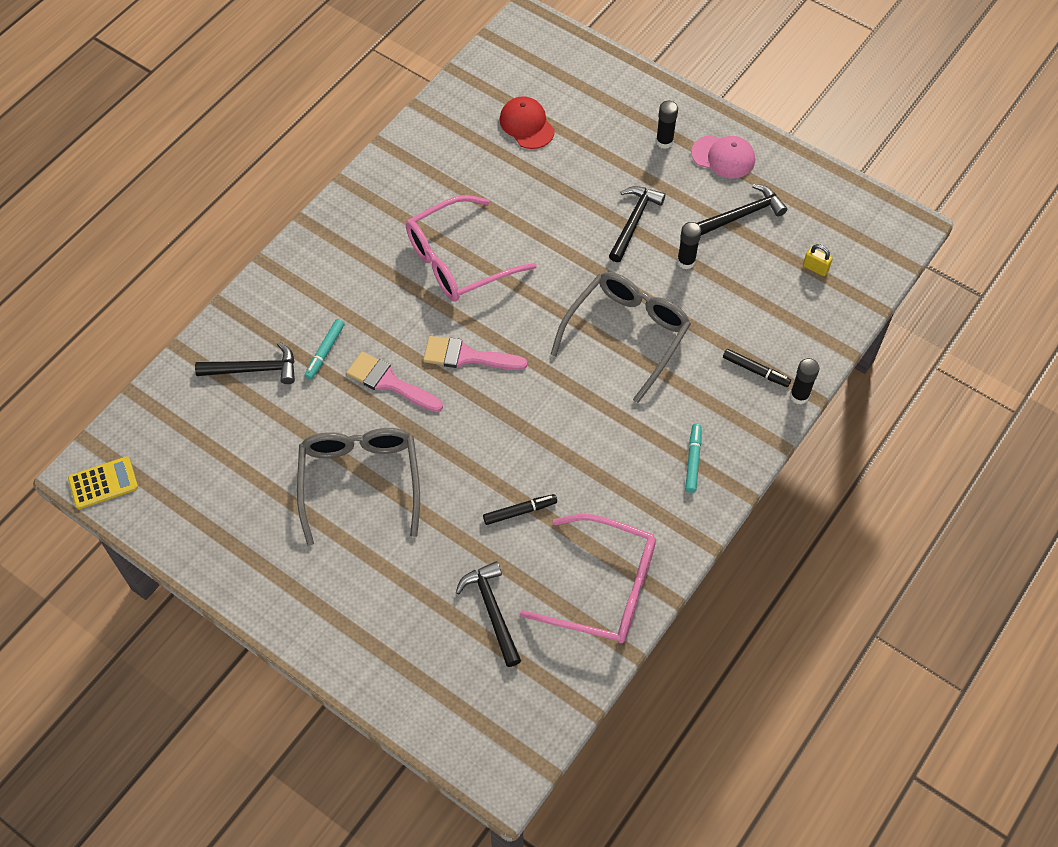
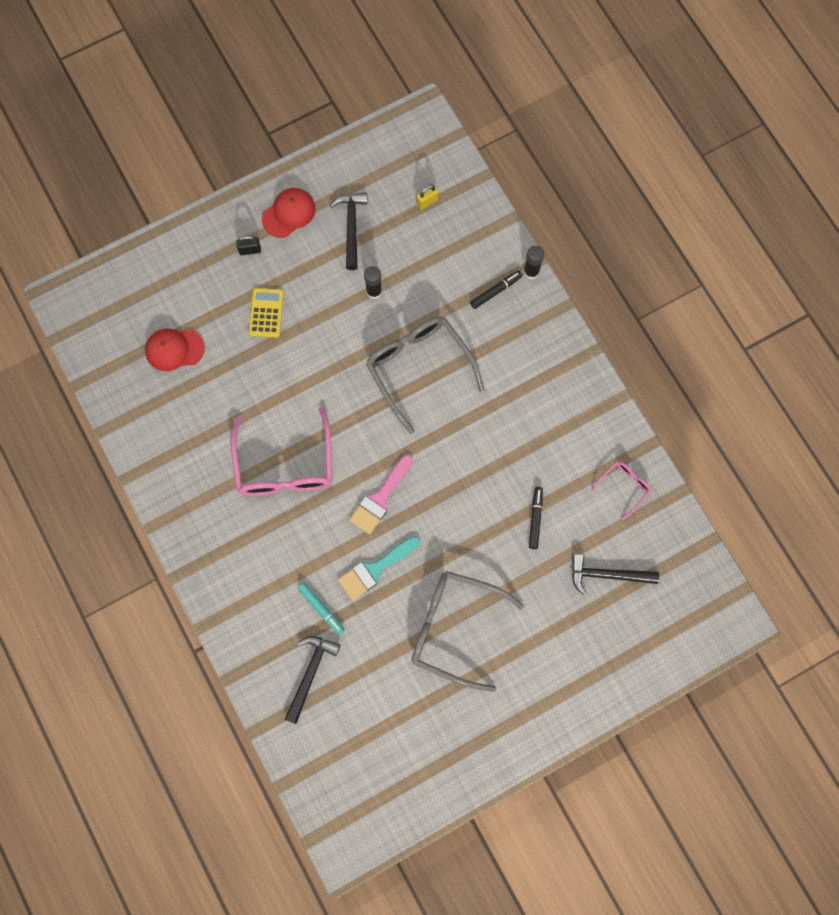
camera: 65 degrees left, 15 degrees up
yellow calculator [68,456,138,509] -> yellow calculator moved to [249,288,284,338]
pink brush [346,351,443,412] -> turquoise brush [338,536,420,600]
pink glasses [520,514,656,643] -> pink glasses [591,461,651,520], size x0.48
black hammer [609,186,666,262] -> none
black glue stick [656,101,678,149] -> black padlock [236,236,261,255]
turquoise marker [685,424,701,493] -> none
pink cap [691,135,755,178] -> red cap [262,188,316,238]

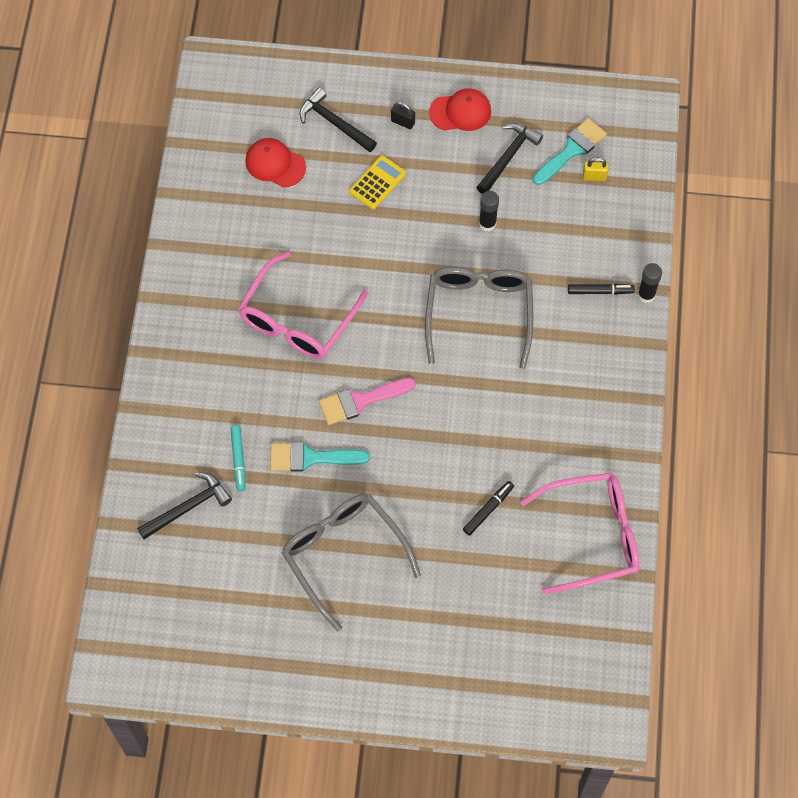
camera: 35 degrees right, 10 degrees down
black hammer [572,554,659,596] -> black hammer moved to [300,88,377,152]
pink glasses [591,461,651,520] -> pink glasses [520,473,640,594], size x2.09
none -> turquoise brush [533,118,607,185]

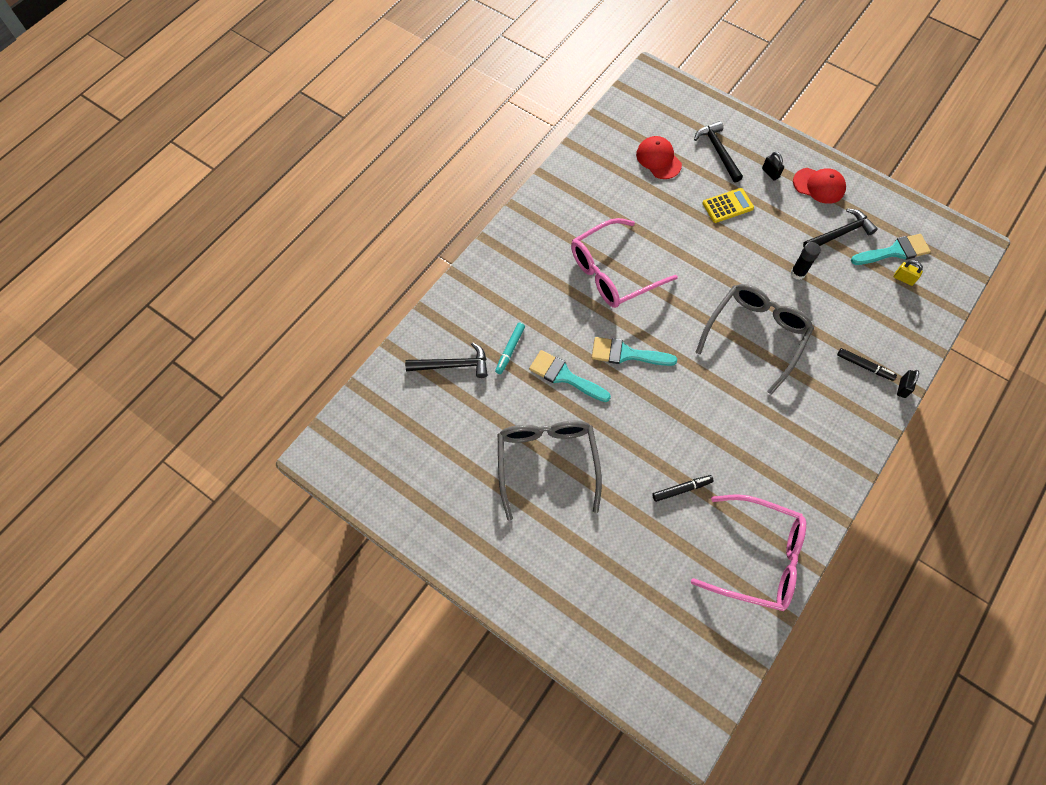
camera: 30 degrees right, 0 degrees up
pink brush [319,378,416,425] -> turquoise brush [592,337,677,366]
black glue stick [638,263,662,303] -> black padlock [897,370,919,398]

